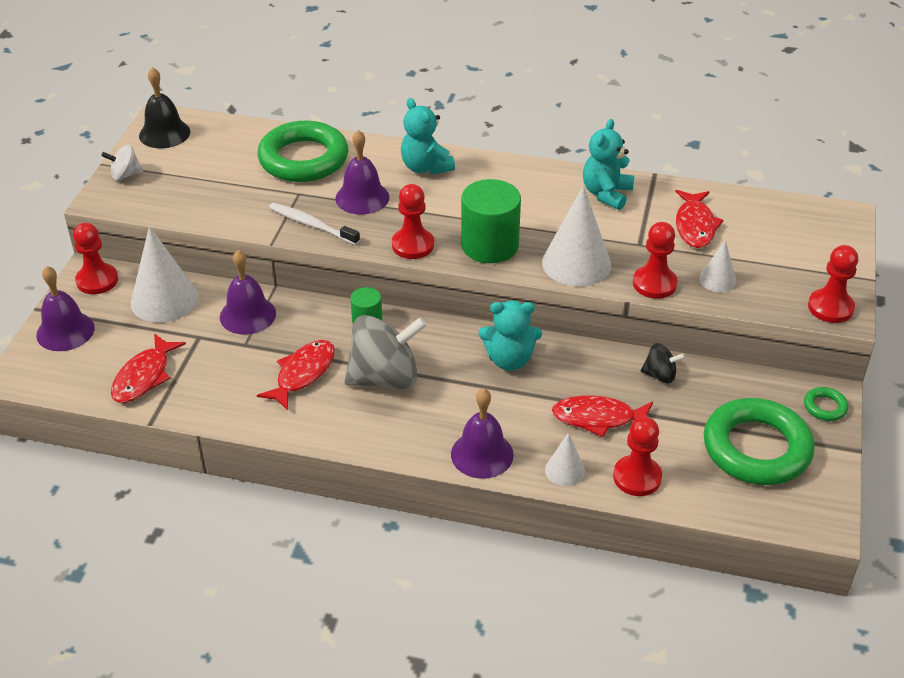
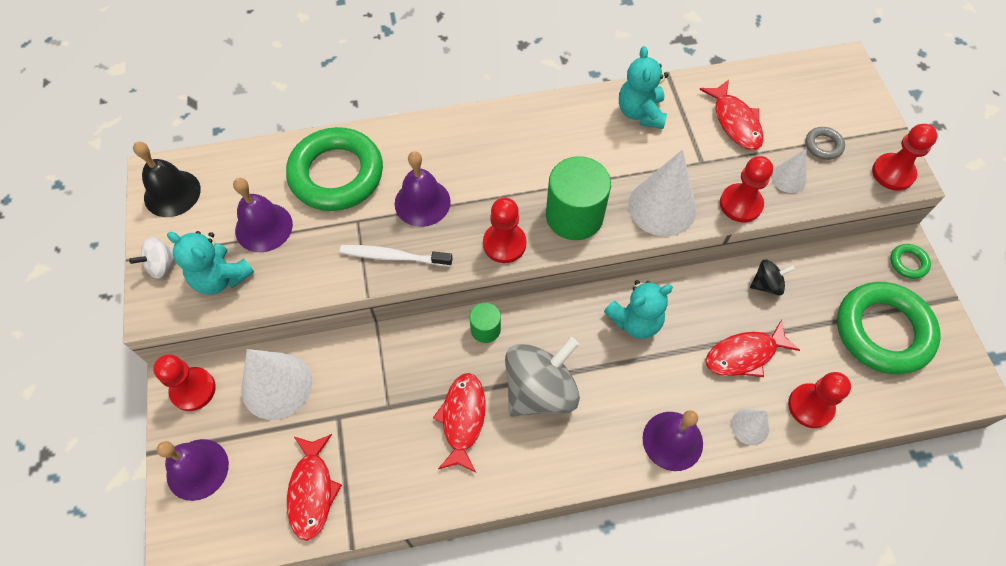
camera: 25 degrees left, 20 degrees up
purple bell [220,250,276,335] -> purple bell moved to [233,178,293,252]
turquoise teddy bear [401,98,455,175] -> turquoise teddy bear moved to [167,231,254,295]
none -> grey ring [805,127,845,160]

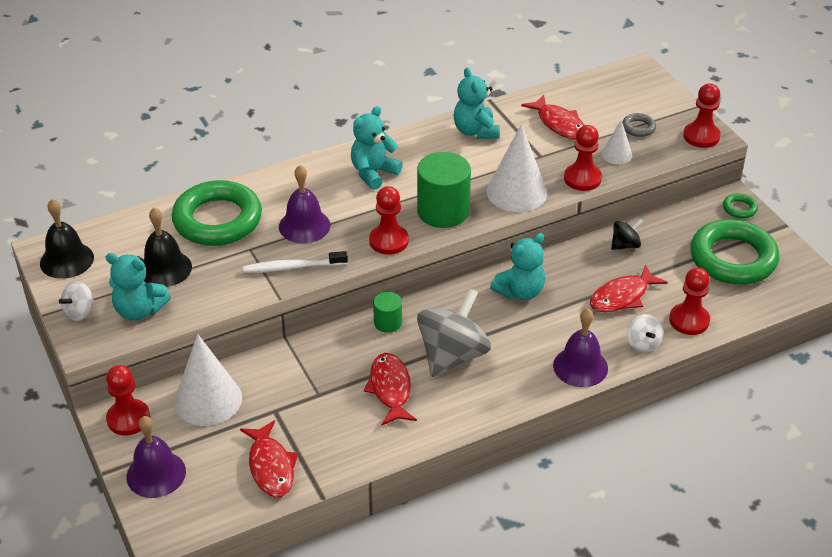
camera: 15 degrees left, 20 degrees down
purple bell [233,178,293,252] -> black bell [143,207,192,287]
white cone [731,408,769,445] -> white spinning top [627,314,663,353]
none -> turquoise teddy bear [351,106,403,190]

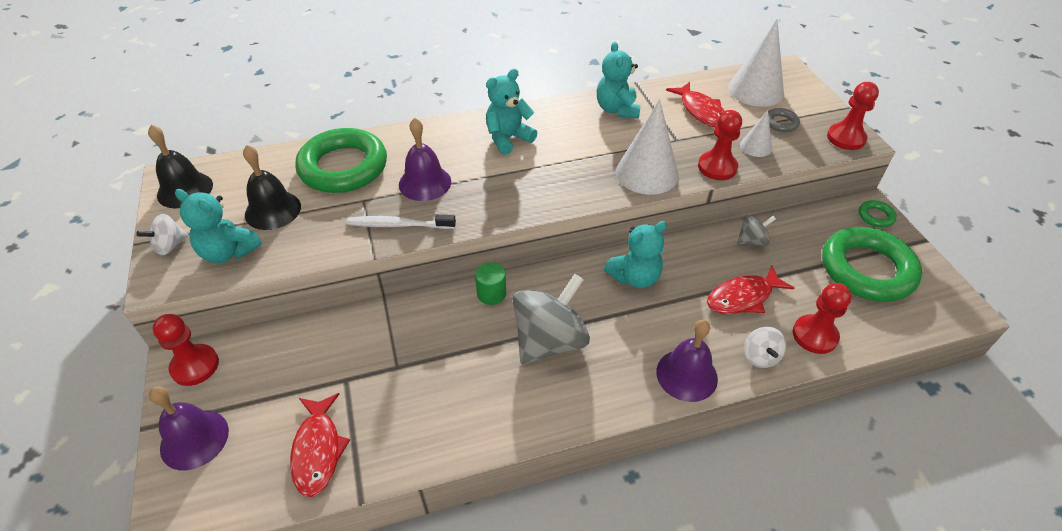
camera: 10 degrees right, 5 degrees up
white cone [174,334,242,426] -> white cone moved to [728,19,784,107]
red fish [364,353,417,425] -> none
red pawn [369,186,409,255] -> none
green cylinder [417,152,471,228] -> none
black spinning top [611,219,644,250] -> grey spinning top [737,215,776,246]

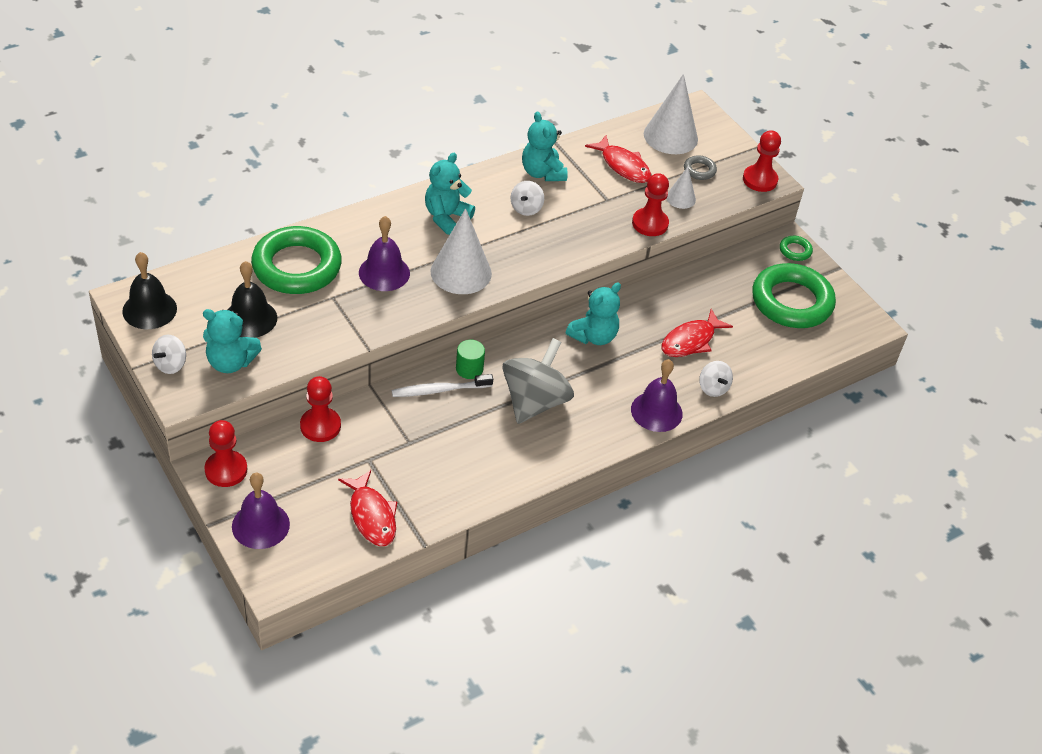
camera: 20 degrees left, 0 degrees up
white toothbrush [346,214,456,229] -> white toothbrush moved to [392,374,493,397]
white cone [616,99,678,195] -> white cone moved to [431,208,492,294]
grey spinning top [737,215,776,246] -> none
red pawn [792,283,852,354] -> red pawn moved to [300,376,341,442]
none -> white spinning top [511,181,544,216]

